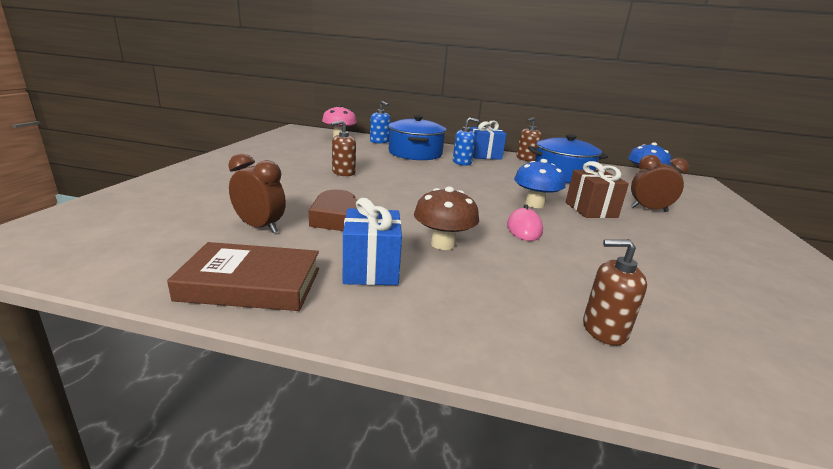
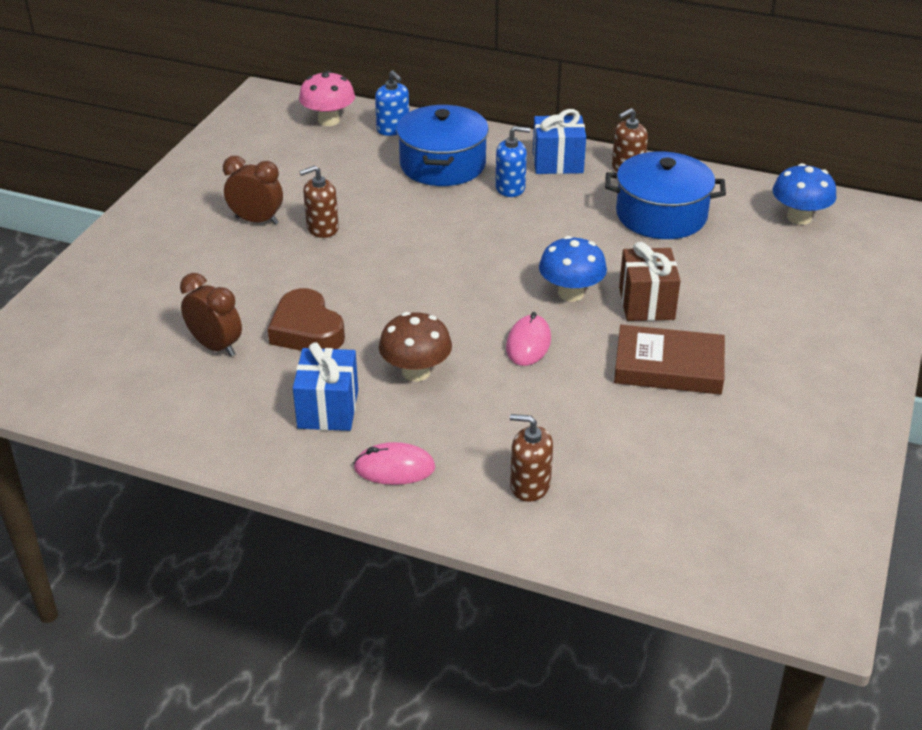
camera: 10 degrees right, 15 degrees up
brown book [167,242,319,311] -> brown book moved to [614,325,725,394]
brown clock [631,155,689,212] -> brown clock moved to [223,156,283,225]
none -> pink mouse [353,442,435,485]

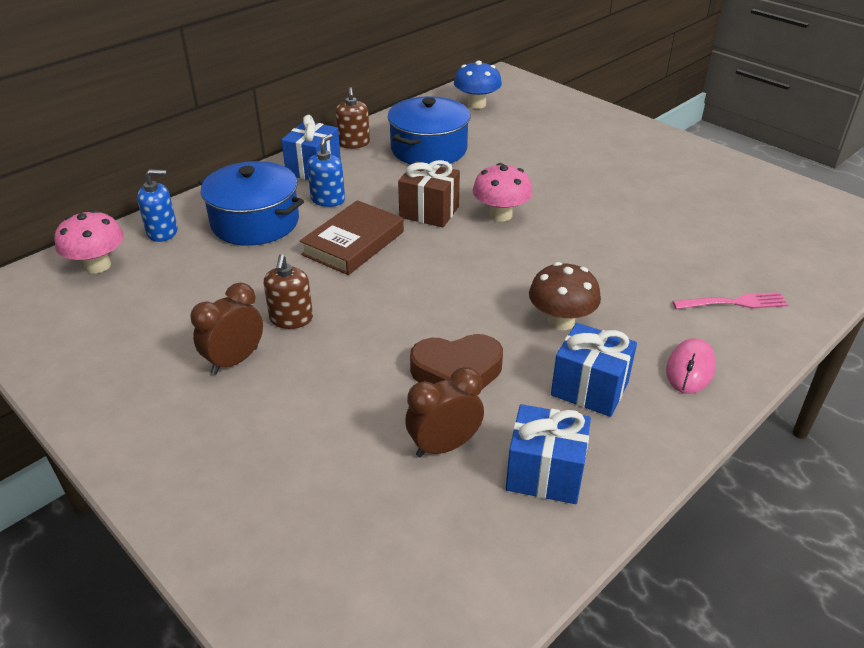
camera: 65 degrees left, 0 degrees up
pink mouse [506,312,551,366] -> none
brown soap dispenser [510,414,553,502] -> pink fork [672,292,788,309]
blue mushroom [539,236,607,302] -> pink mushroom [473,163,533,222]
brown book [614,325,725,394] -> brown book moved to [300,200,404,275]
brown gift [619,242,681,321] -> brown gift moved to [398,160,460,227]
none -> blue gift [506,404,591,504]

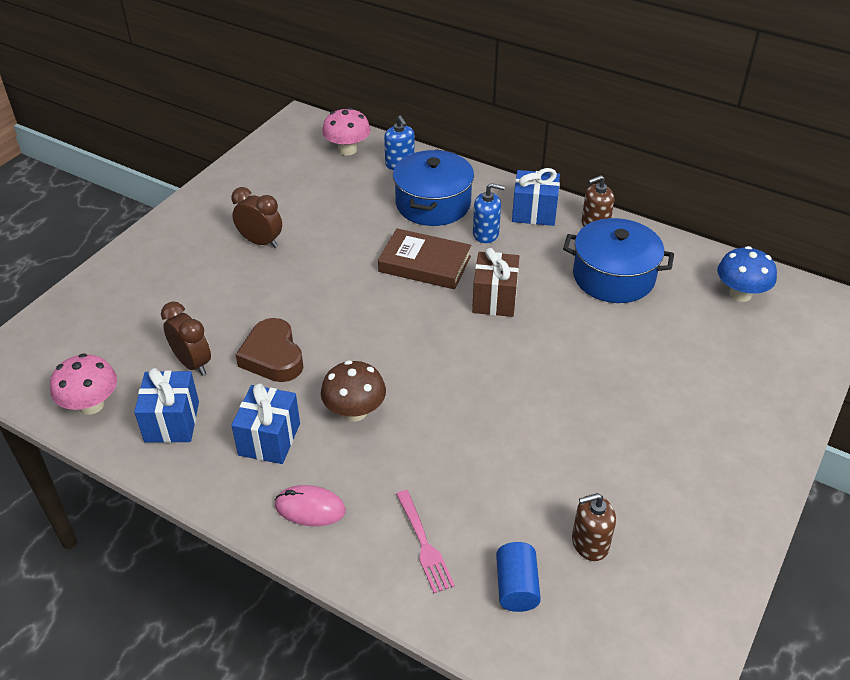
camera: 75 degrees right, 5 degrees up
brown soap dispenser [264,254,313,329] -> brown soap dispenser moved to [572,493,616,561]
pink mushroom [473,163,533,222] -> pink mushroom moved to [50,353,117,415]
none -> blue cylinder [496,542,541,612]

